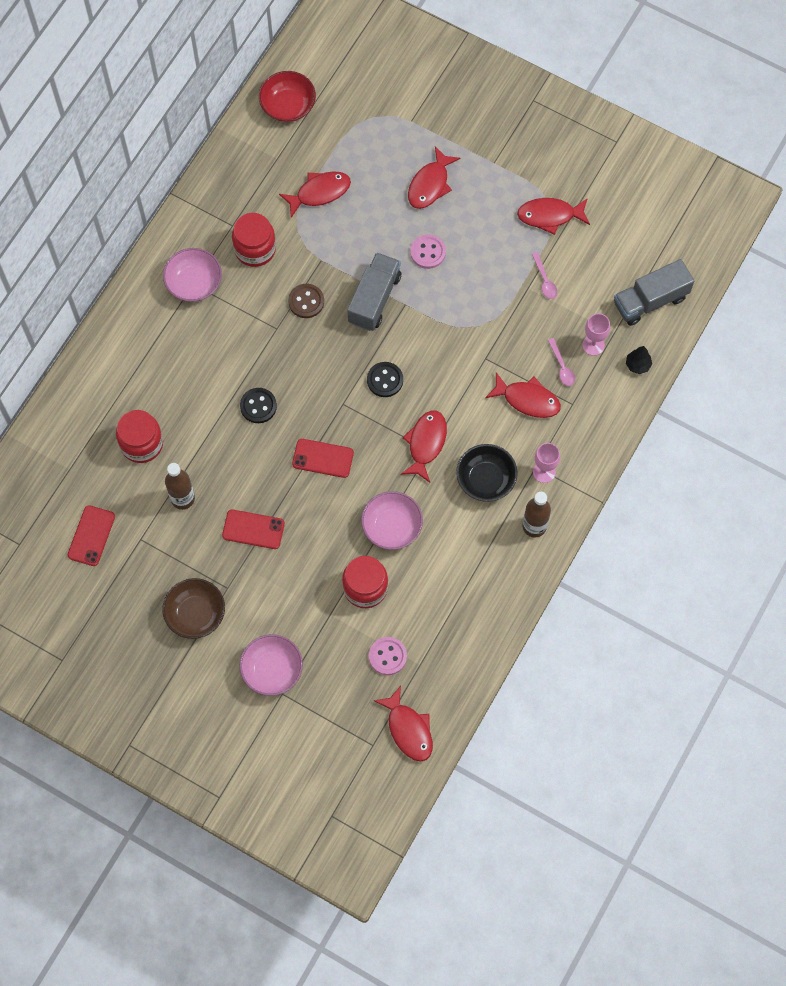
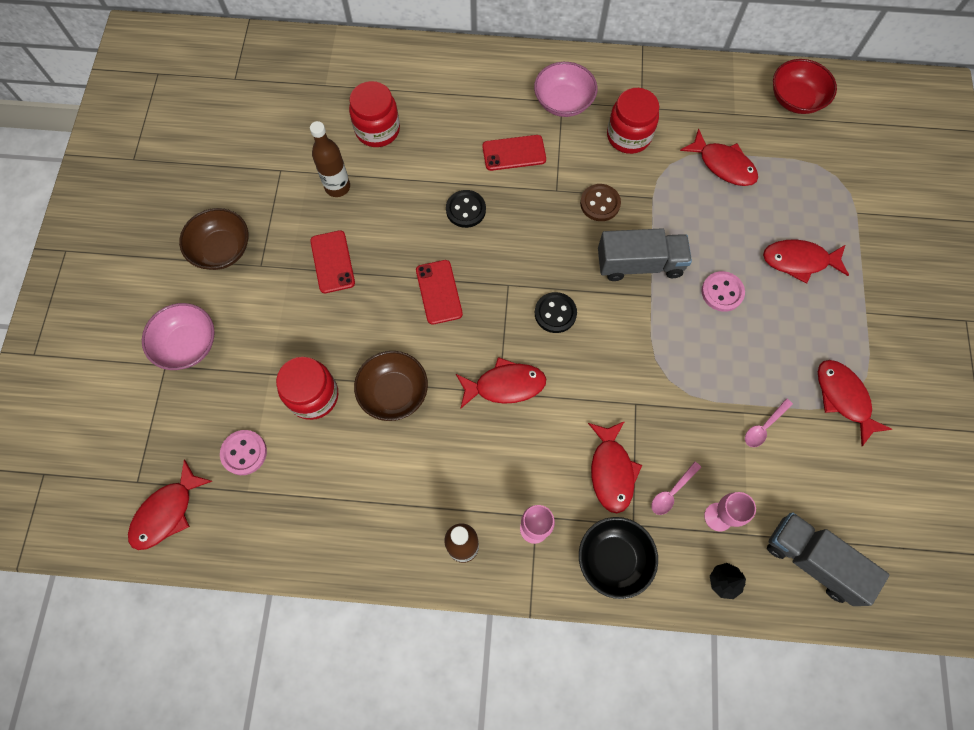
camera: 65 degrees right, 0 degrees up
red phone [68,505,115,566] -> red phone moved to [482,135,546,171]
pink bowl [361,491,423,550] -> brown bowl [354,351,428,421]
black bowl [456,444,518,502] -> black bowl moved to [579,517,658,599]

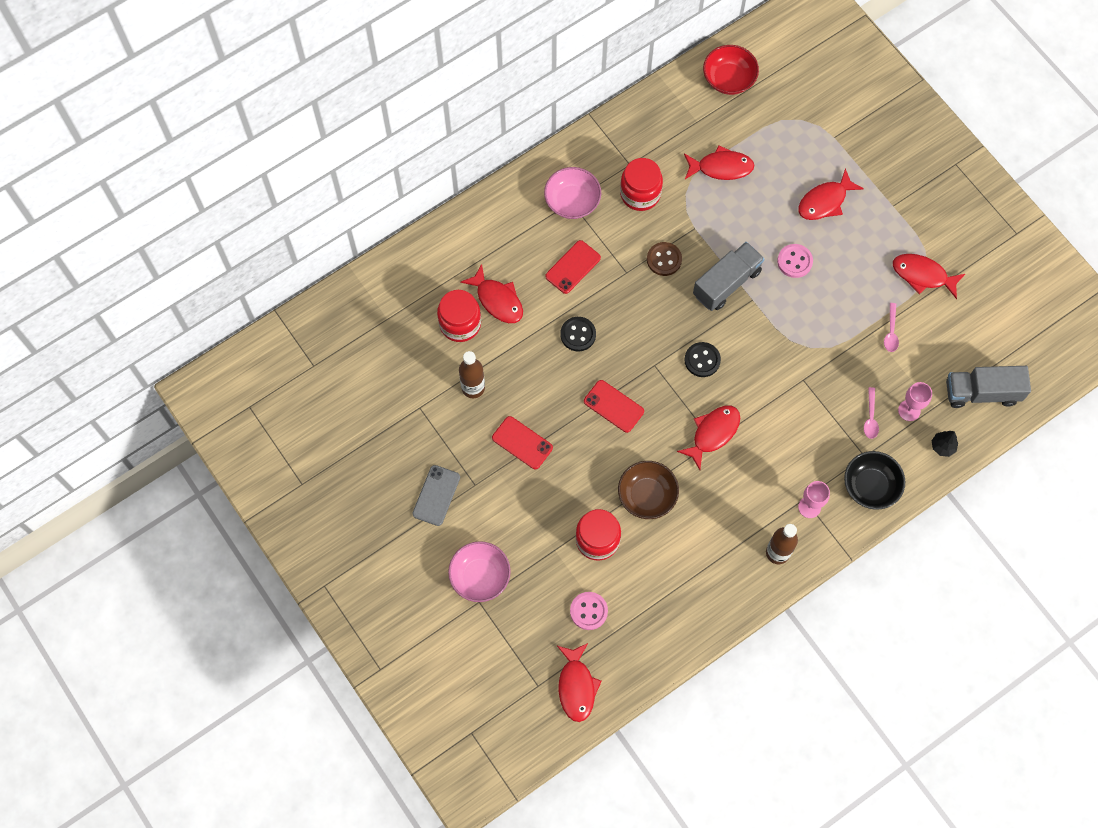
camera: 40 degrees left, 0 degrees up
brown bowl [179,208,249,270] -> grey phone [412,465,460,526]
red fish [588,421,642,513] -> red fish moved to [460,264,523,323]

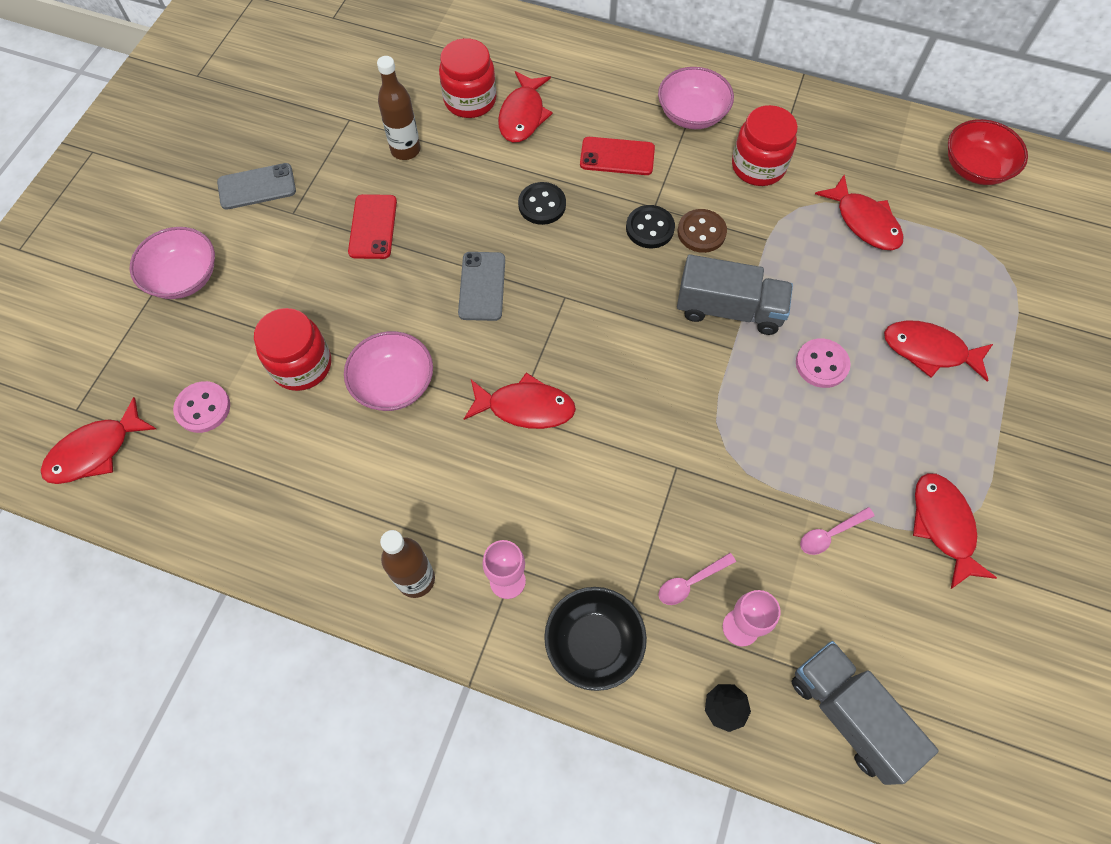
camera: 55 degrees right, 5 degrees down
red phone [584,380,644,433] -> grey phone [458,252,505,321]
brown bowl [618,461,679,519] -> pink bowl [344,331,433,411]
black button [685,342,721,377] -> black button moved to [626,205,675,248]

